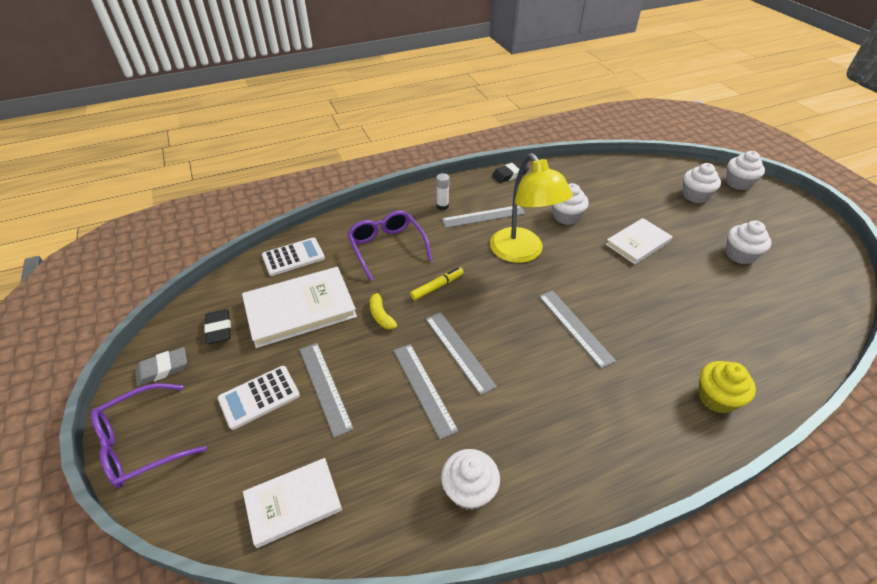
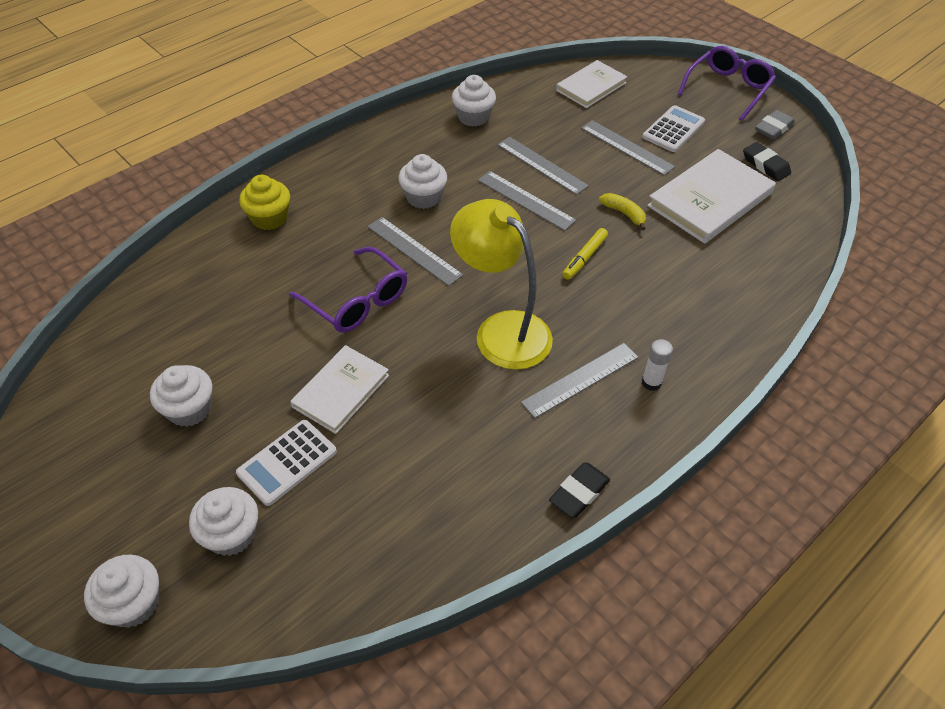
camera: 160 degrees right, 5 degrees up
white calculator [262,237,325,276] -> white calculator moved to [236,420,337,506]
purple glasses [347,210,432,281] -> purple glasses moved to [289,247,407,333]
white cupcake [552,183,589,225] -> white cupcake moved to [398,154,447,209]

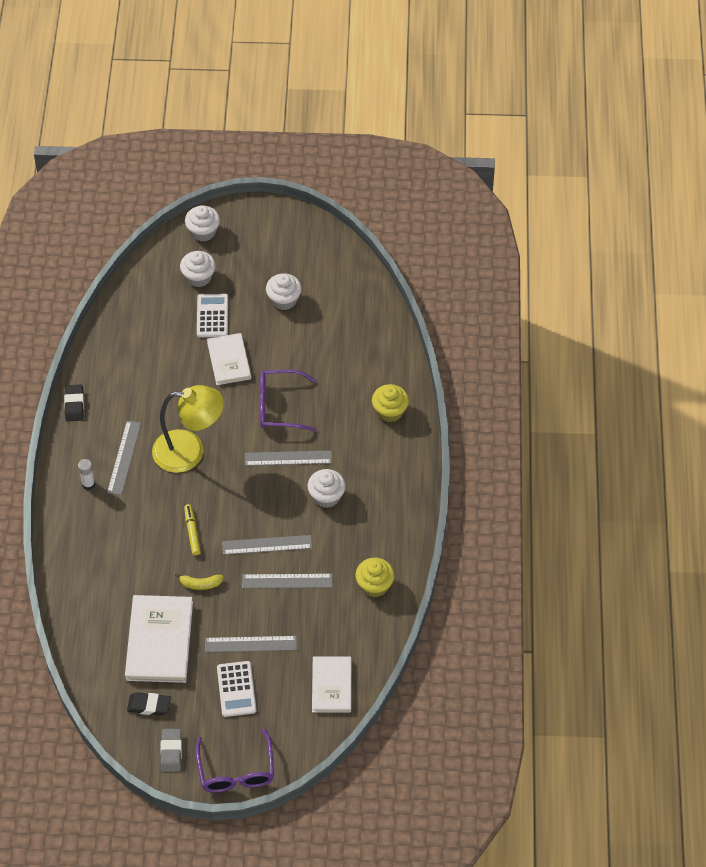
camera: 135 degrees right, 5 degrees up
white cupcake [452,75,496,127] -> yellow cupcake [355,558,395,597]

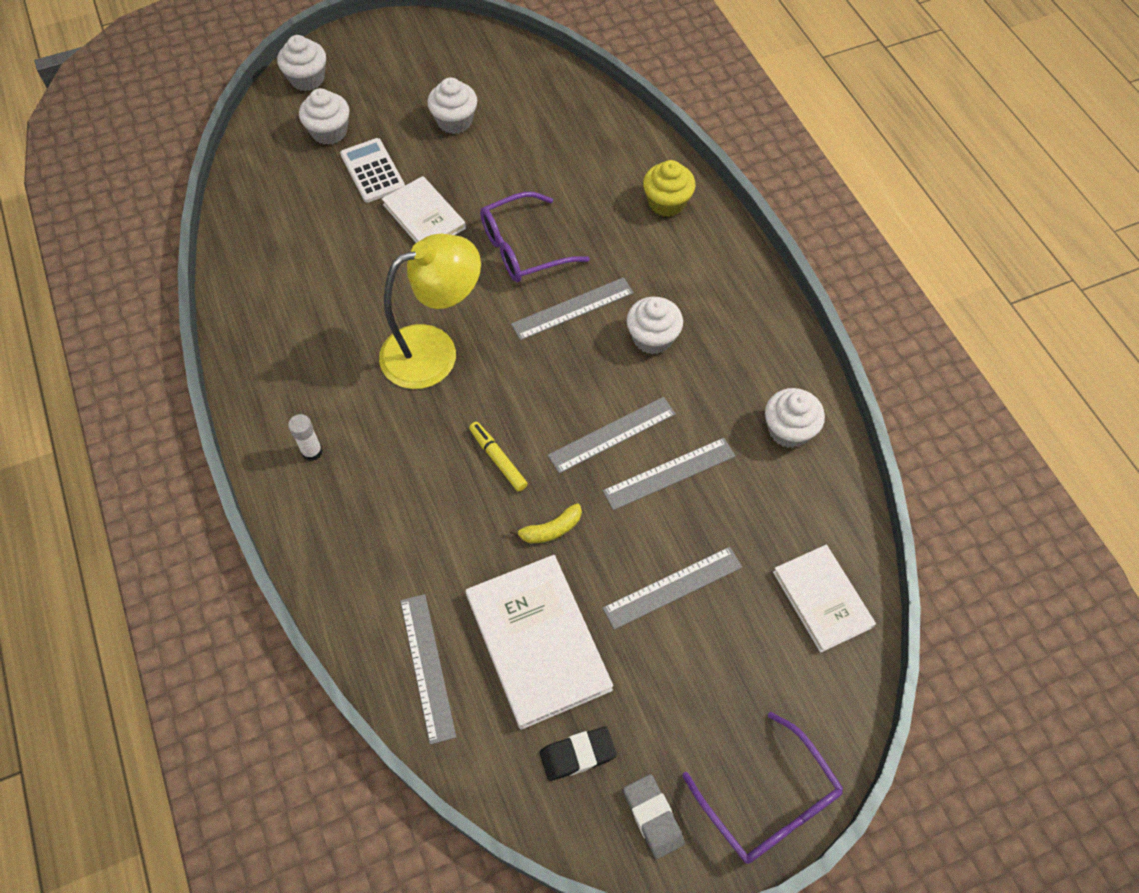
camera: 25 degrees left, 5 degrees up
black eraser [64,385,84,421] -> none
grey ruler [107,421,141,495] -> grey ruler moved to [400,594,456,745]
white calculator [217,661,256,717] -> none
yellow cupcake [355,558,395,597] -> white cupcake [765,388,825,448]

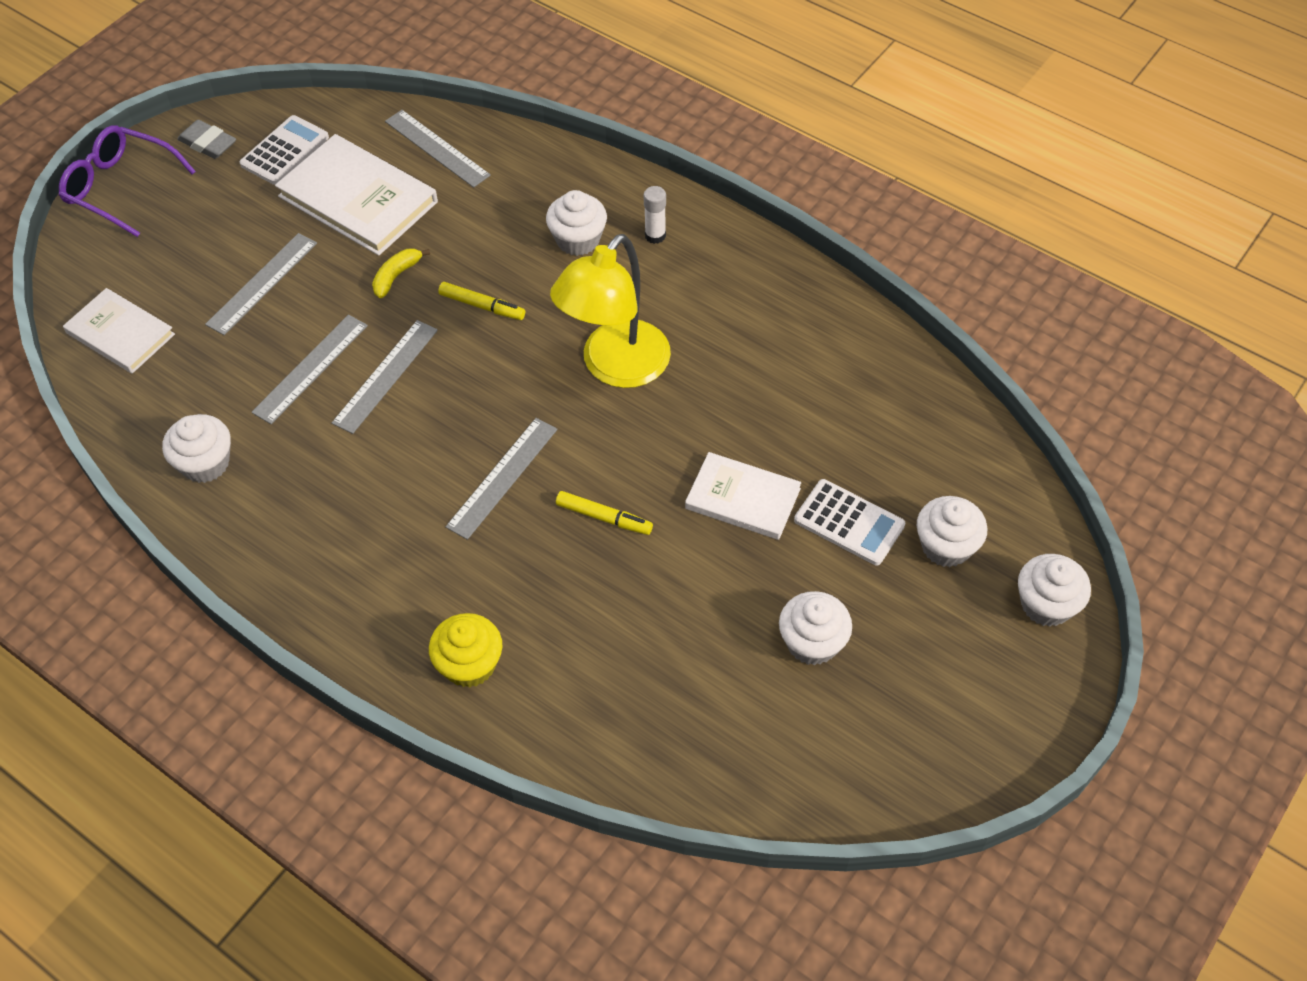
camera: 150 degrees right, 5 degrees down
purple glasses [480,192,590,282] -> yellow marker [556,491,653,535]
black eraser [540,726,616,781] -> white calculator [240,115,329,185]
white cupcake [626,297,683,355] -> white cupcake moved to [546,190,607,256]

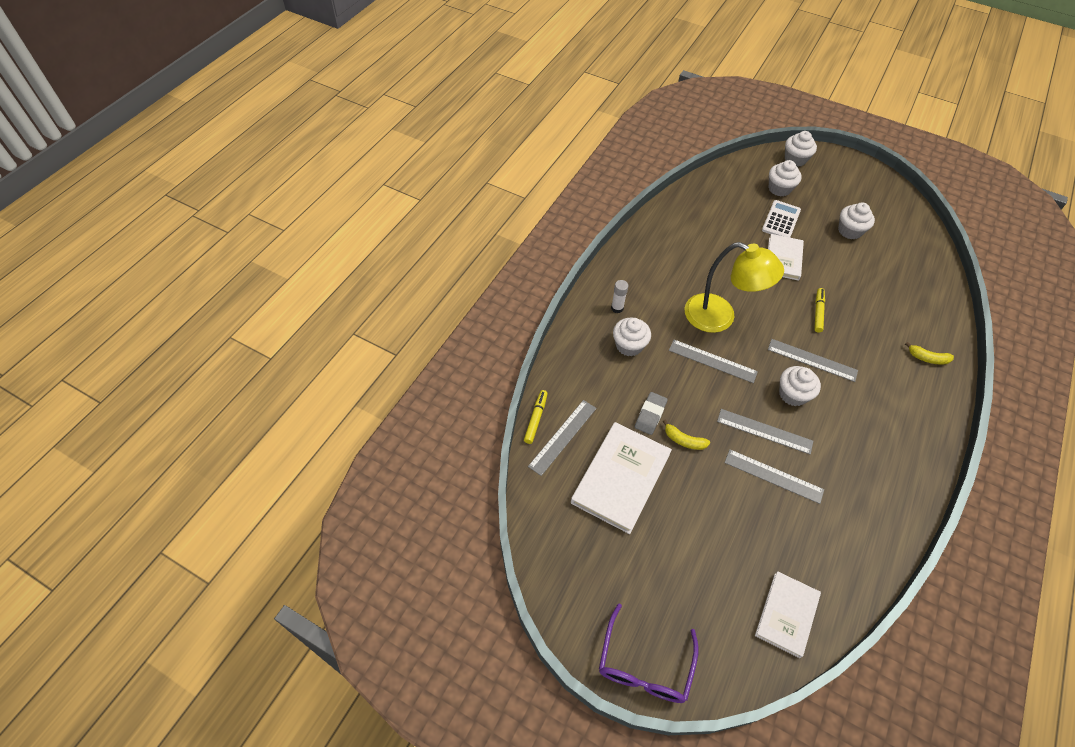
camera: 100 degrees left, 0 degrees up
white cupcake [162,414,231,483] -> white cupcake moved to [779,366,821,406]
grey eraser [177,120,236,159] -> grey eraser moved to [635,392,668,435]
grey ruler [205,233,317,335] -> grey ruler moved to [669,340,758,383]
white calculator [240,115,329,185] -> none
yellow cupcake [429,613,502,688] -> yellow banana [905,342,954,365]
yellow marker [438,282,525,320] -> yellow marker moved to [524,390,548,444]

